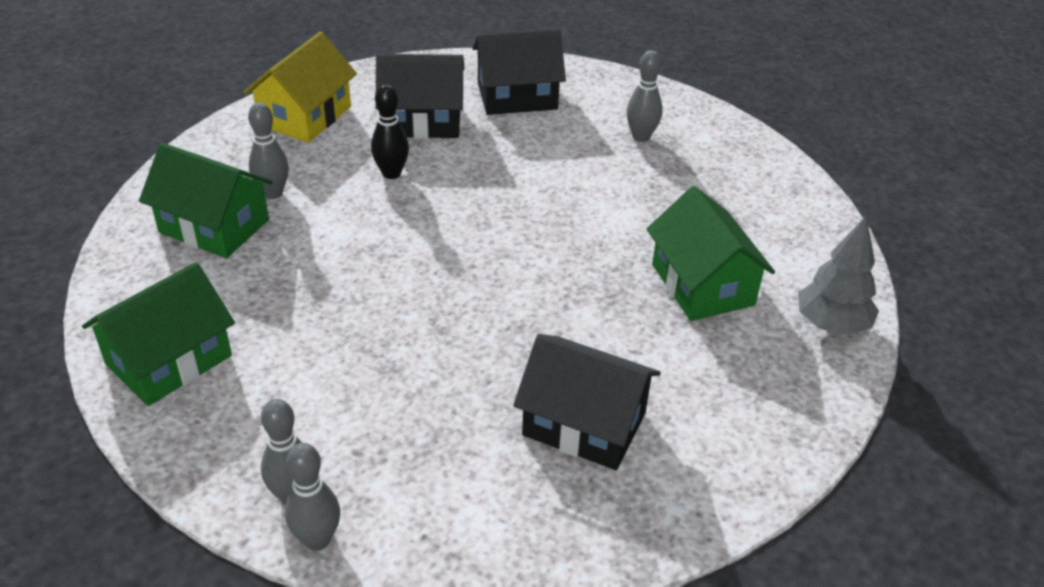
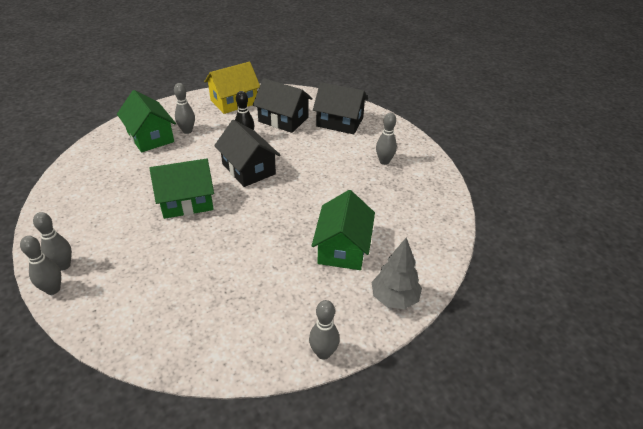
camera: 30 degrees right, 0 degrees up
green house [82,262,235,406] -> green house moved to [149,159,214,219]
black house [513,334,661,470] -> black house moved to [214,120,280,187]
none -> grey bowling pin [309,300,340,360]

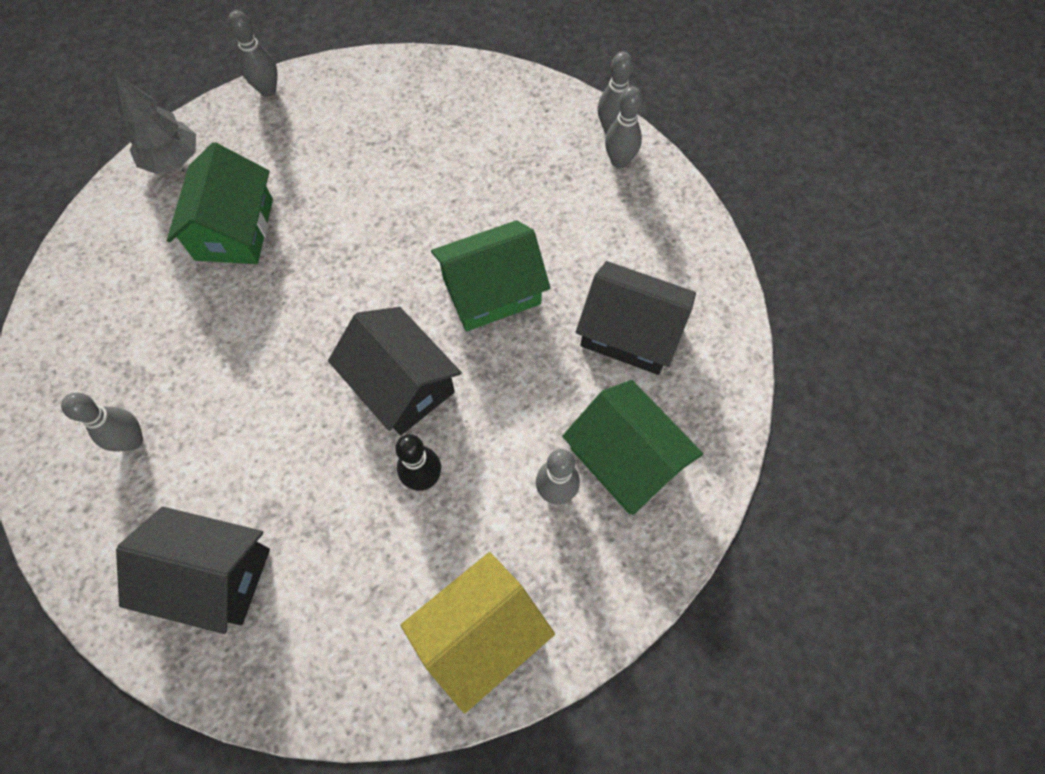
camera: 175 degrees right, 25 degrees up
black house [253,78,313,133] -> black house moved to [576,261,696,375]

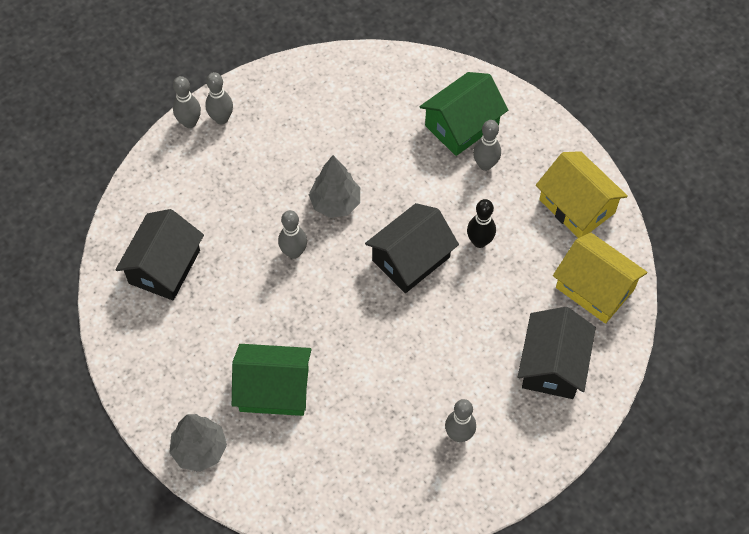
camera: 90 degrees left, 5 degrees down
grey bowling pin [228,10,277,97] -> grey bowling pin moved to [278,210,307,259]
green house [431,220,550,331] -> grey tree [309,155,360,218]
black house [576,261,696,375] -> black house moved to [116,209,204,300]
none -> yellow house [553,233,648,324]

